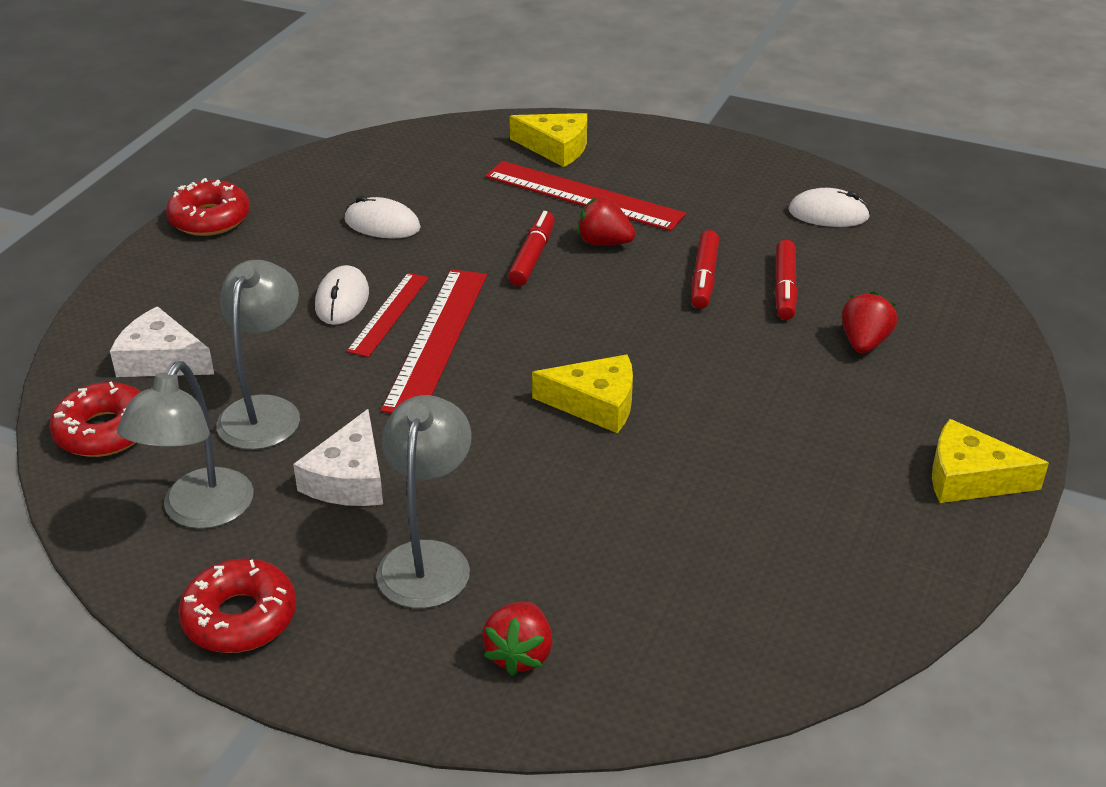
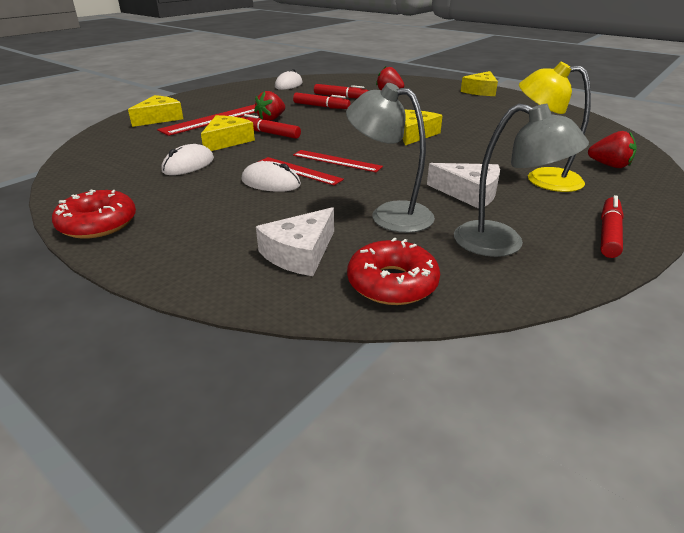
camera: 75 degrees left, 5 degrees down
red donut [178,558,296,653] -> red marker [601,195,624,258]
grey lamp [376,395,472,608] -> yellow lamp [519,62,591,192]
red ruler [381,269,487,414] -> red ruler [293,150,383,172], size x0.61
none -> yellow cheese [201,115,255,151]

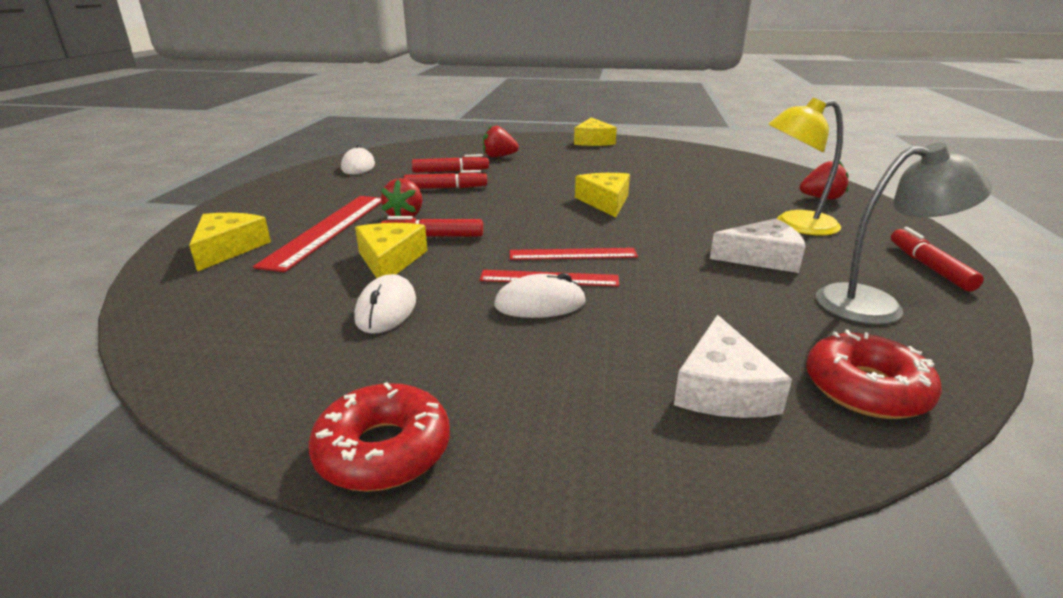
camera: 30 degrees left, 5 degrees down
grey lamp [346,83,435,233] -> none

